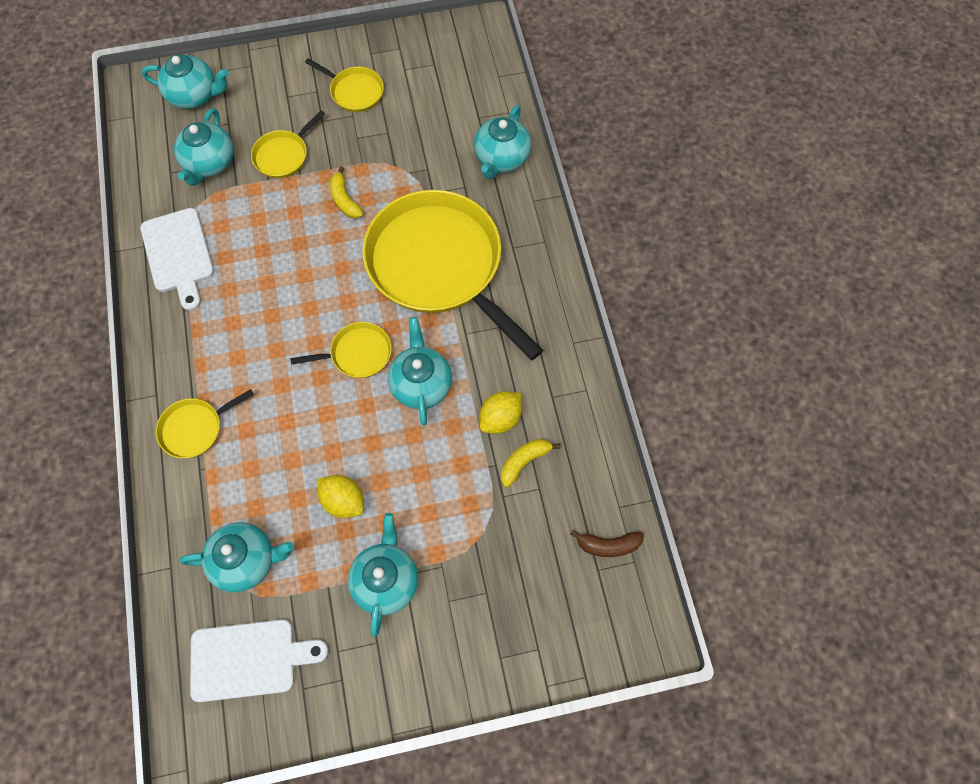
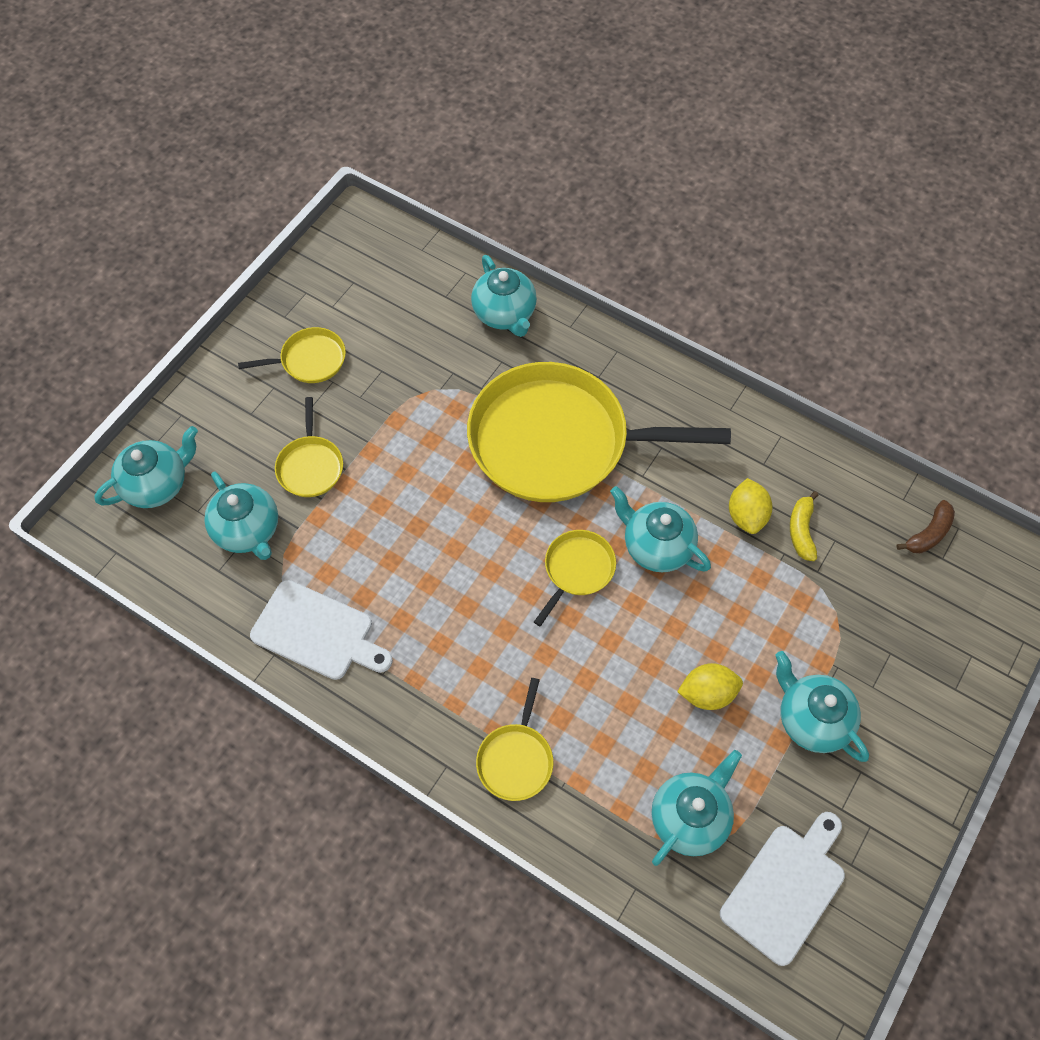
camera: 45 degrees left, 5 degrees down
yellow banana [330,166,363,219] -> none

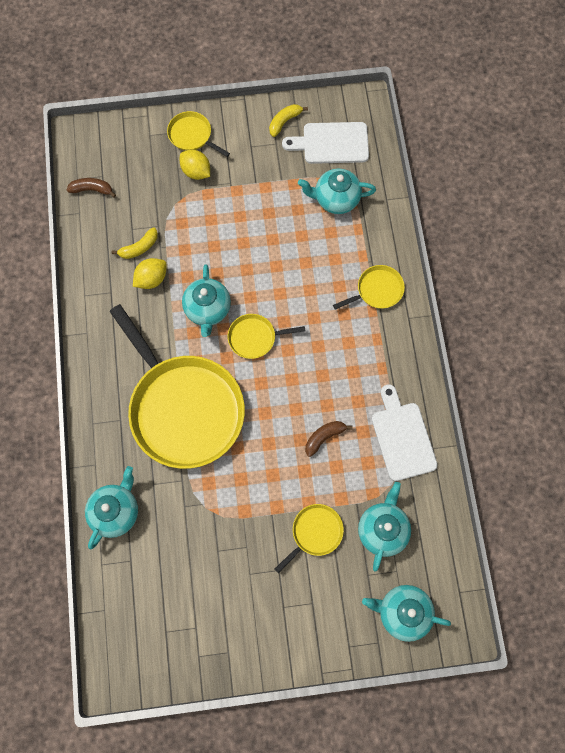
camera: 130 degrees left, 10 degrees up
yellow pan [238,327,346,383] -> yellow pan moved to [167,111,230,157]
yellow lemon [677,663,743,710] -> yellow lemon moved to [180,150,210,180]
turquoise teapot [775,651,869,762] -> none
none -> yellow banana [269,104,308,137]
none -> brown banana [305,421,353,457]

